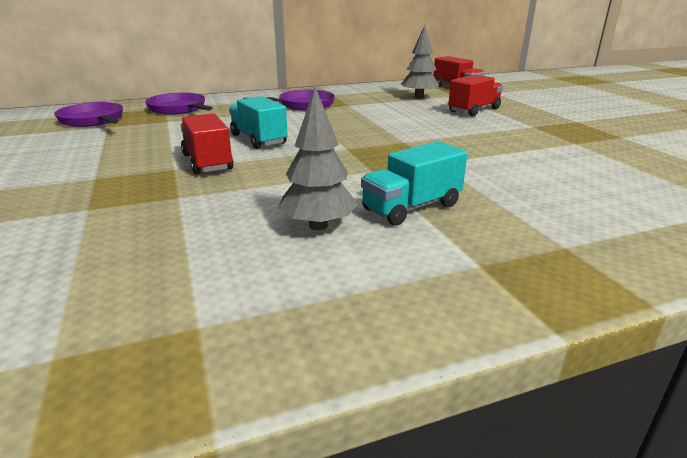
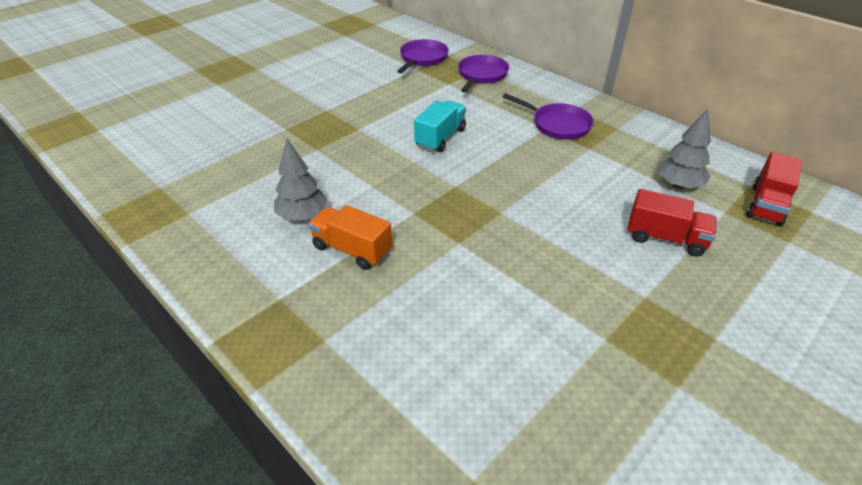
camera: 65 degrees right, 15 degrees up
red truck [181,113,234,175] -> none
turquoise truck [361,141,468,226] -> orange truck [308,205,392,270]

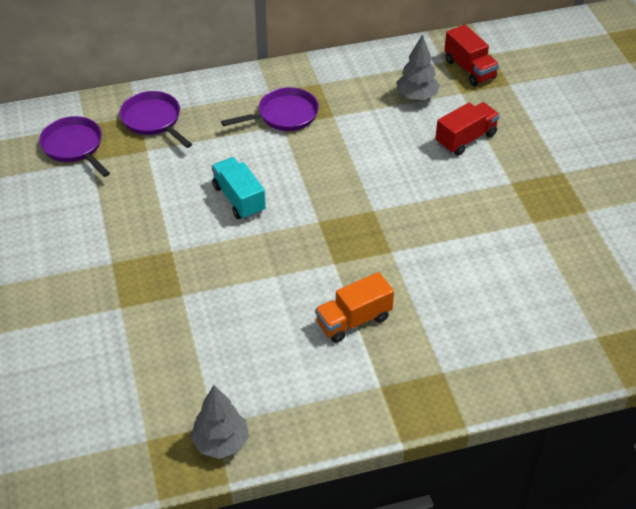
camera: 60 degrees left, 5 degrees up
grey tree [274,138,327,221] -> grey tree moved to [191,385,249,459]

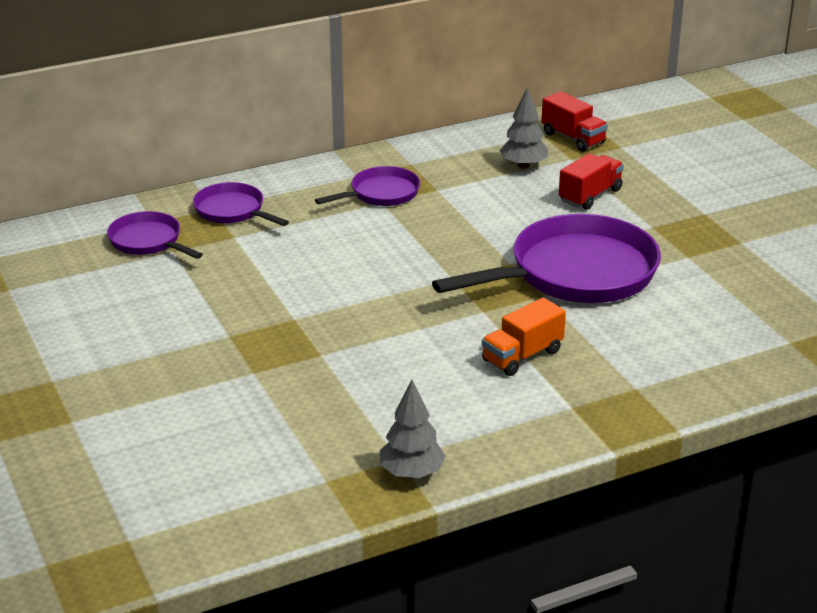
camera: 10 degrees left, 15 degrees down
turquoise truck [212,157,266,220] -> none
none -> purple pan [432,214,661,303]

